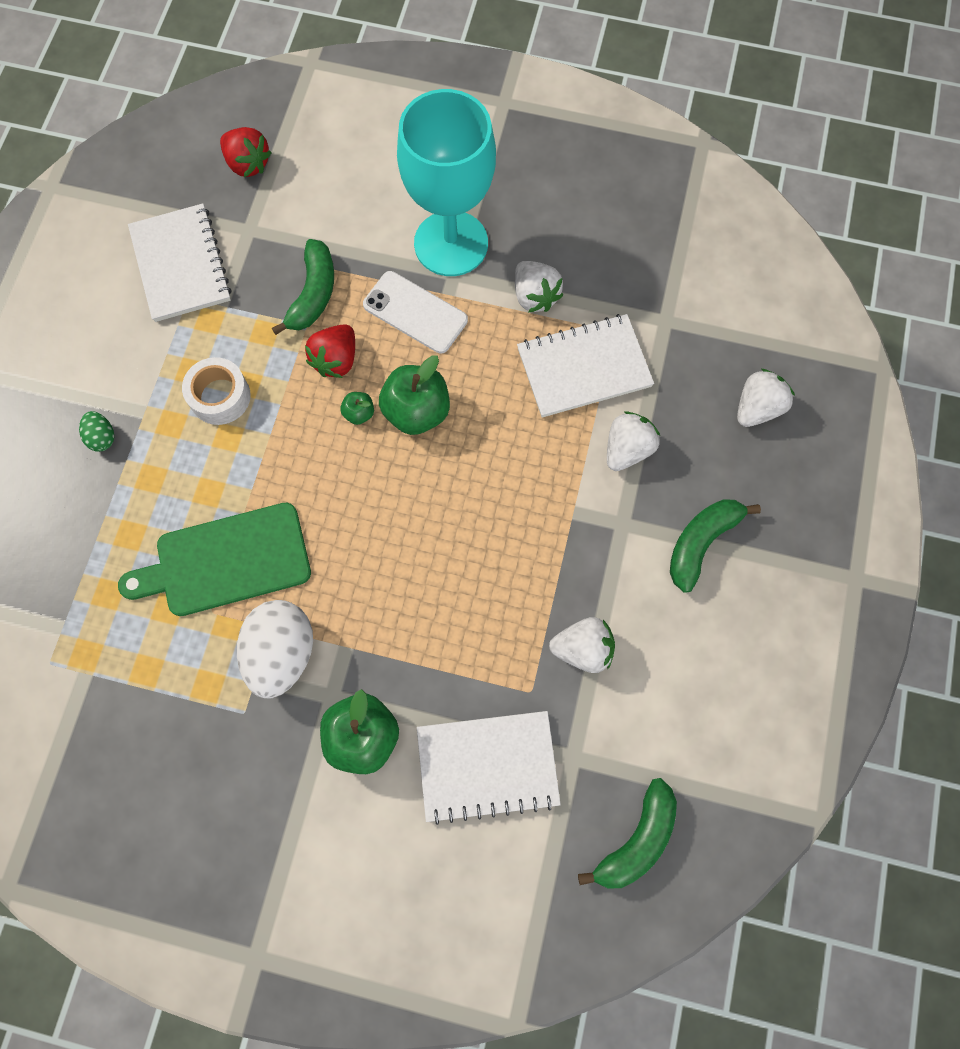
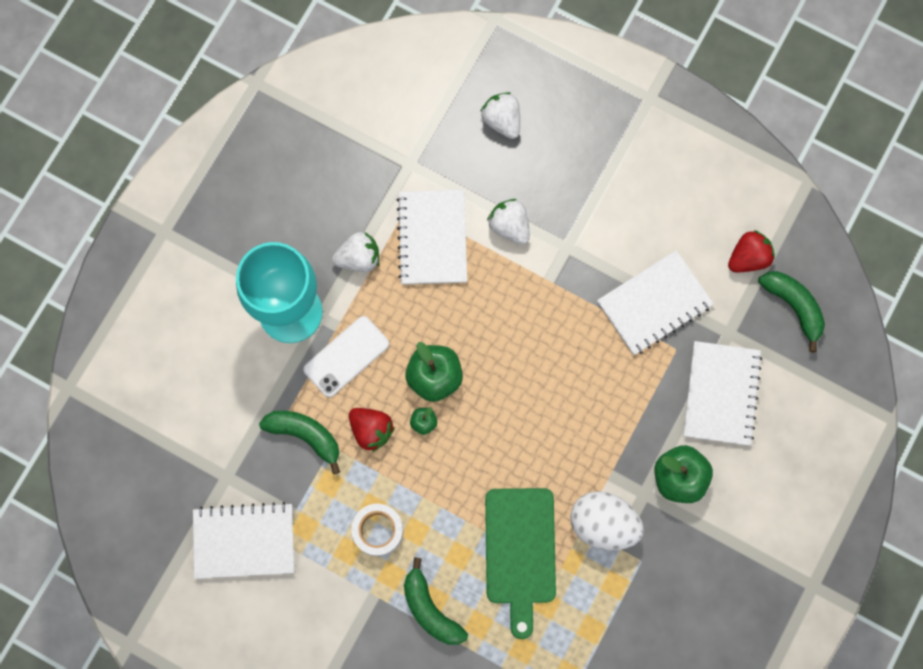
camera: 75 degrees left, 5 degrees up
green egg [79,411,114,451] -> none
red strawberry [220,127,272,177] -> red strawberry moved to [728,230,775,272]
white strawberry [549,617,615,673] -> white notebook [597,250,714,355]
green banana [670,499,761,593] -> green banana moved to [404,557,468,645]

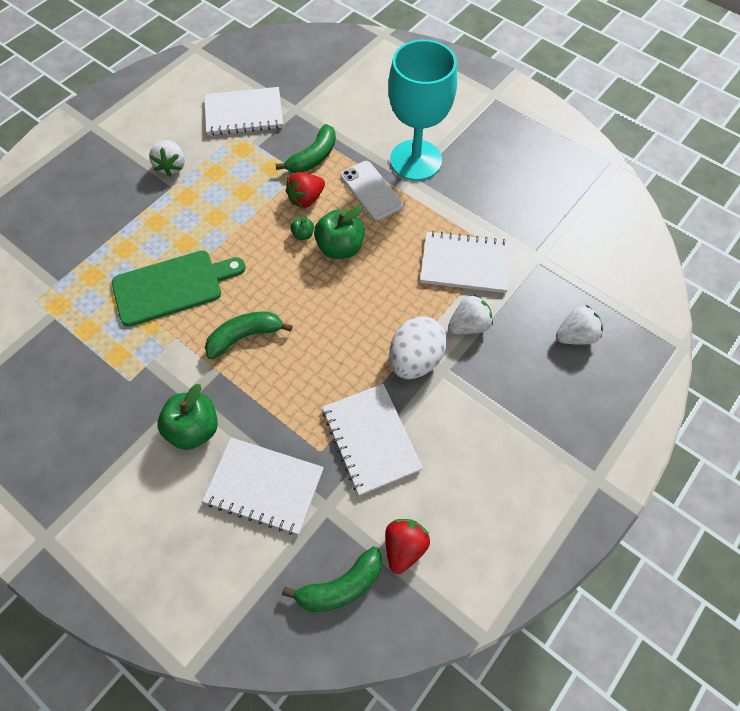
camera: 100 degrees right, 15 degrees down
white notebook [193,502,294,579] -> white notebook turned 75 degrees clockwise [204,87,283,136]
white strawberry [332,232,379,272] -> white strawberry moved to [149,140,185,176]
white tape [351,504,404,556] -> none
green banana [404,557,468,645] -> green banana moved to [205,312,292,359]
green cutting board [485,488,556,639] -> green cutting board turned 150 degrees clockwise [112,250,246,327]
white egg [570,491,644,550] -> white egg moved to [389,316,447,379]
red strawberry [728,230,775,272] -> red strawberry turned 135 degrees counterclockwise [385,519,430,574]

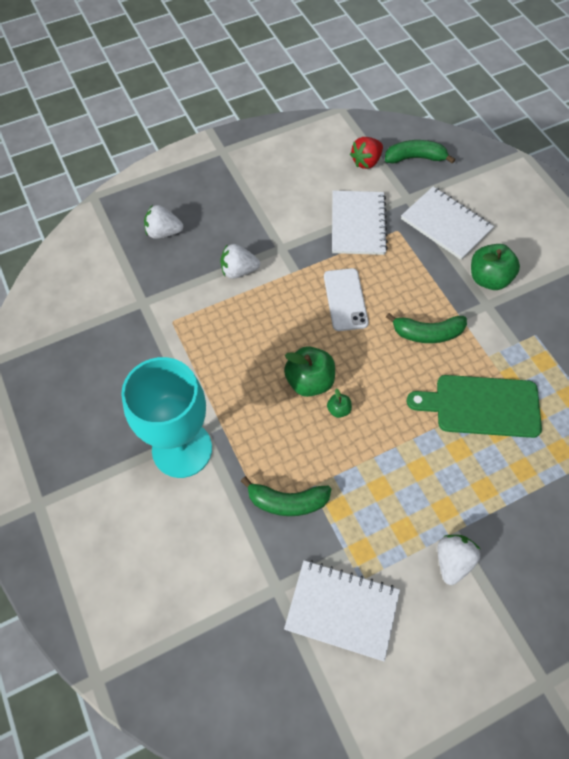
camera: 155 degrees left, 0 degrees up
green banana [276,124,336,173] -> green banana turned 150 degrees counterclockwise [241,476,331,516]
red strawberry [286,172,325,208] -> none
white phone [340,161,403,221] -> white phone moved to [324,268,369,331]
white egg [389,316,447,379] -> none
white notebook [420,231,511,293] -> none

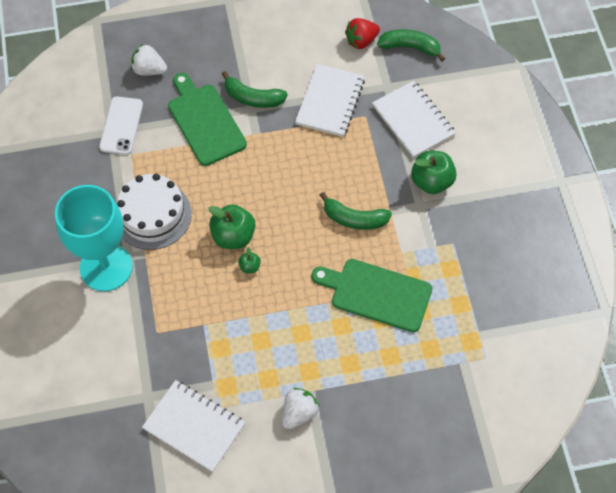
camera: 15 degrees right, 0 degrees up
white strawberry [220,244,260,279] -> green cutting board [168,73,247,166]
green banana [241,476,331,516] -> green banana moved to [222,71,288,108]
white phone [324,268,369,331] -> white phone moved to [99,96,143,155]
none -> white cake [117,174,192,250]

